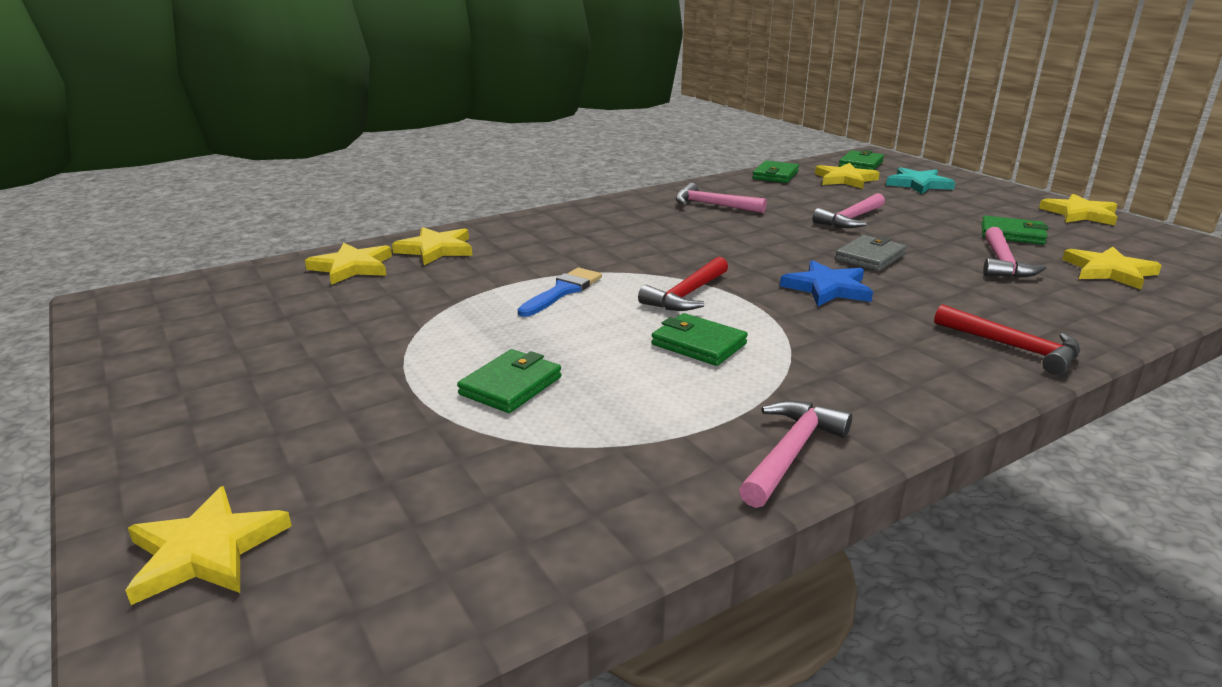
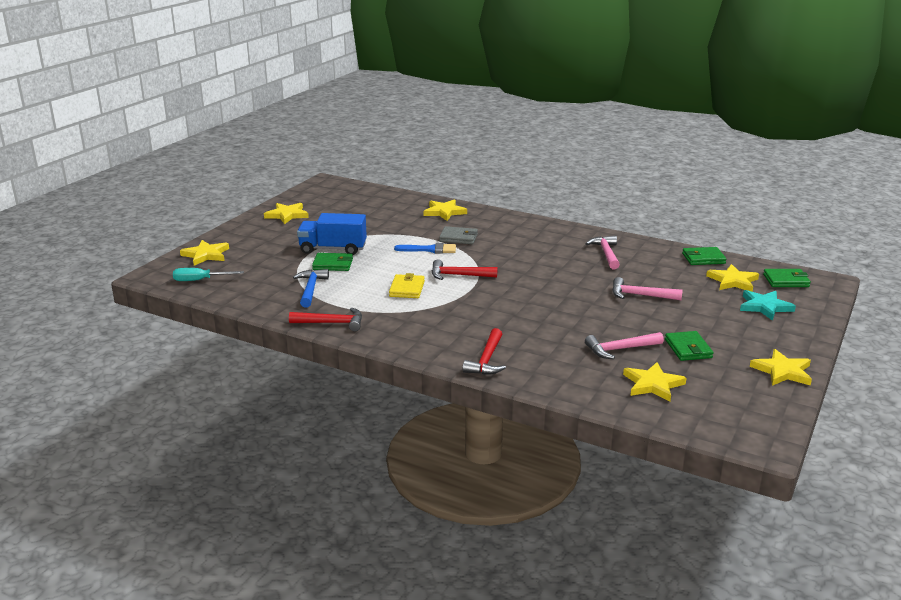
camera: 60 degrees right, 0 degrees up
yellow star [305,243,392,285] -> yellow star moved to [264,203,309,224]
green wallet [651,313,748,366] -> yellow wallet [389,273,425,298]
pink hammer [739,400,852,508] -> red hammer [289,308,362,332]
blue star [780,260,873,306] -> none
grey wallet [835,235,906,271] -> grey wallet moved to [439,226,478,244]
none -> turquoise screwdriver [173,268,244,281]
none -> blue hammer [293,269,329,307]
none -> blue truck [297,213,367,255]

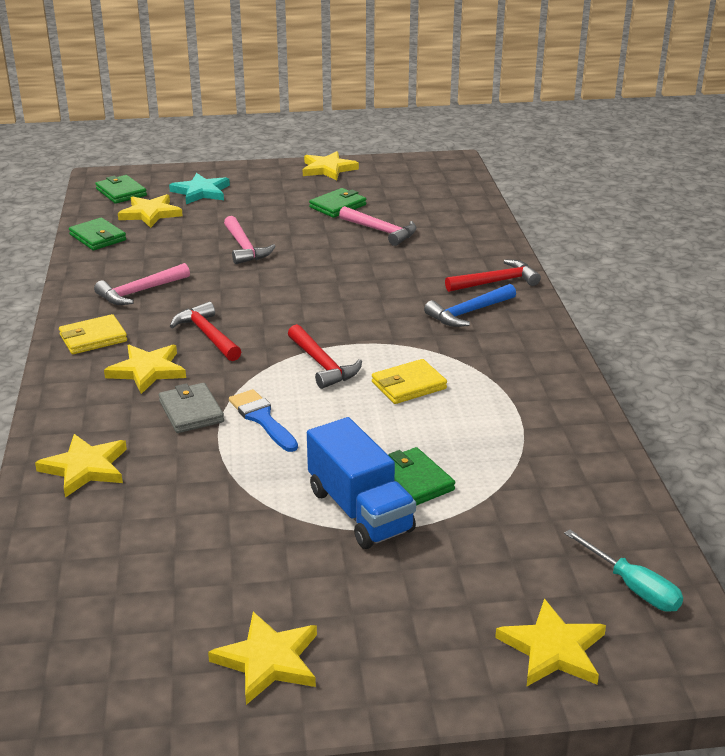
camera: 125 degrees left, 5 degrees up
red hammer [289,308,362,332] -> red hammer moved to [170,302,241,361]
blue hammer [293,269,329,307] -> blue hammer moved to [424,284,516,327]
yellow star [623,362,687,402] -> yellow star moved to [104,345,186,394]
none -> yellow wallet [59,314,127,354]

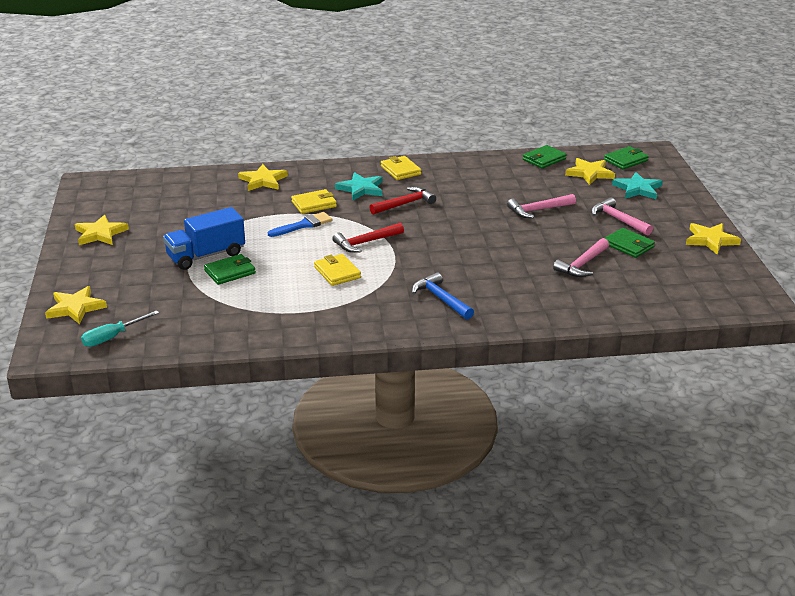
camera: 90 degrees right, 0 degrees up
pink hammer [94,263,190,305] -> pink hammer moved to [591,197,653,236]
yellow star [104,345,186,394] -> turquoise star [335,172,383,201]
grey wallet [159,383,224,433] -> yellow wallet [291,189,337,214]
red hammer [445,259,541,292] -> none

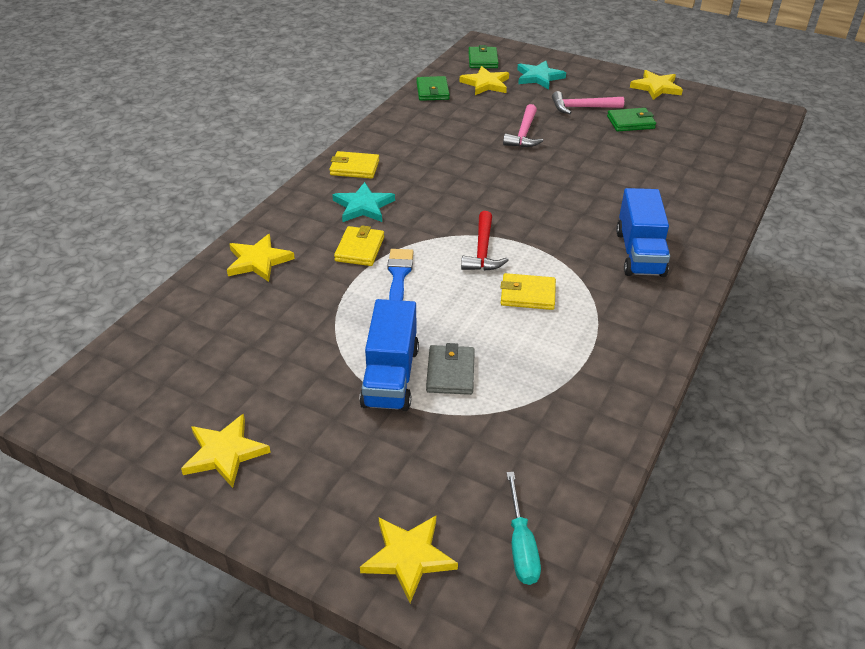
camera: 55 degrees left, 10 degrees up
green wallet [204,254,256,285] -> grey wallet [426,343,475,395]
red hammer [369,187,436,215] -> none
blue hammer [412,272,474,320] -> blue truck [616,188,670,277]
pink hammer [553,238,609,277] -> none

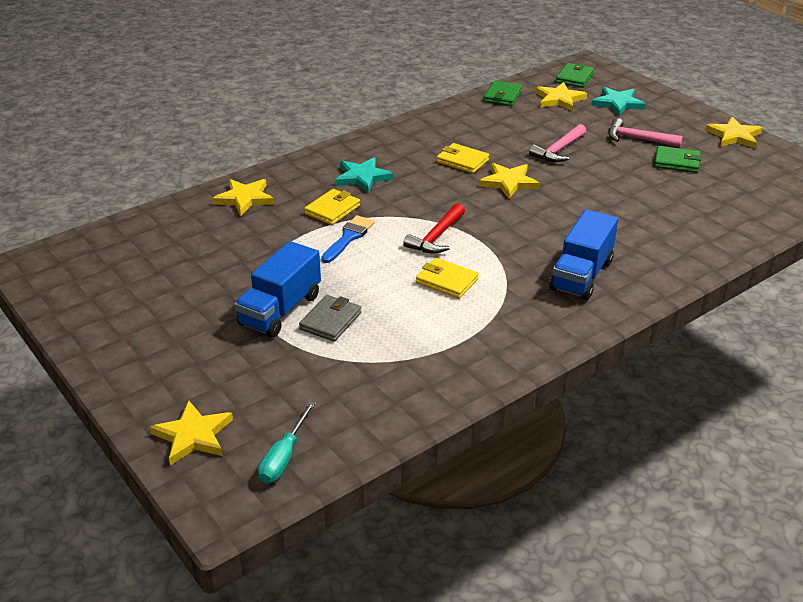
camera: 25 degrees right, 5 degrees down
yellow star [181,414,271,488] -> yellow star moved to [479,163,540,199]
yellow wallet [330,151,379,179] -> yellow wallet moved to [437,143,489,174]

